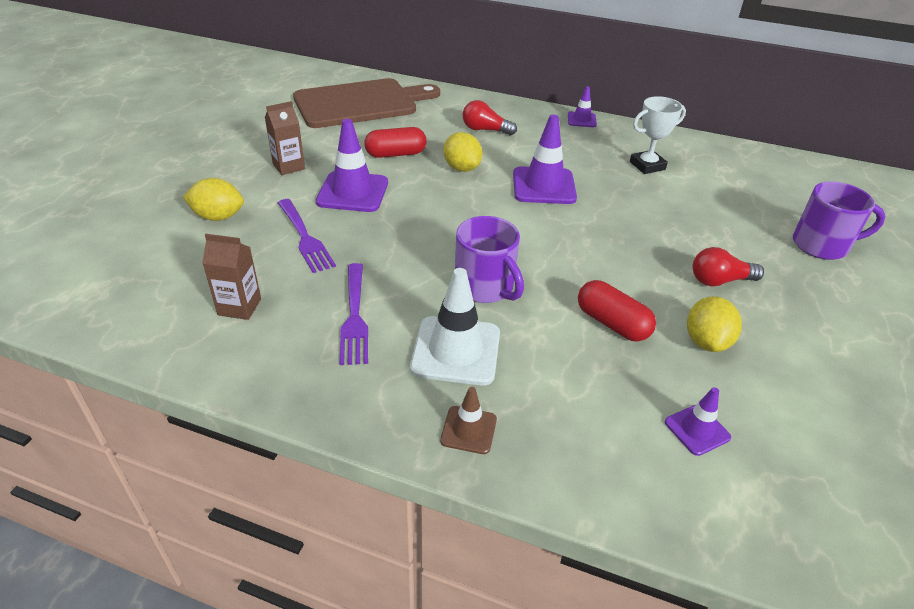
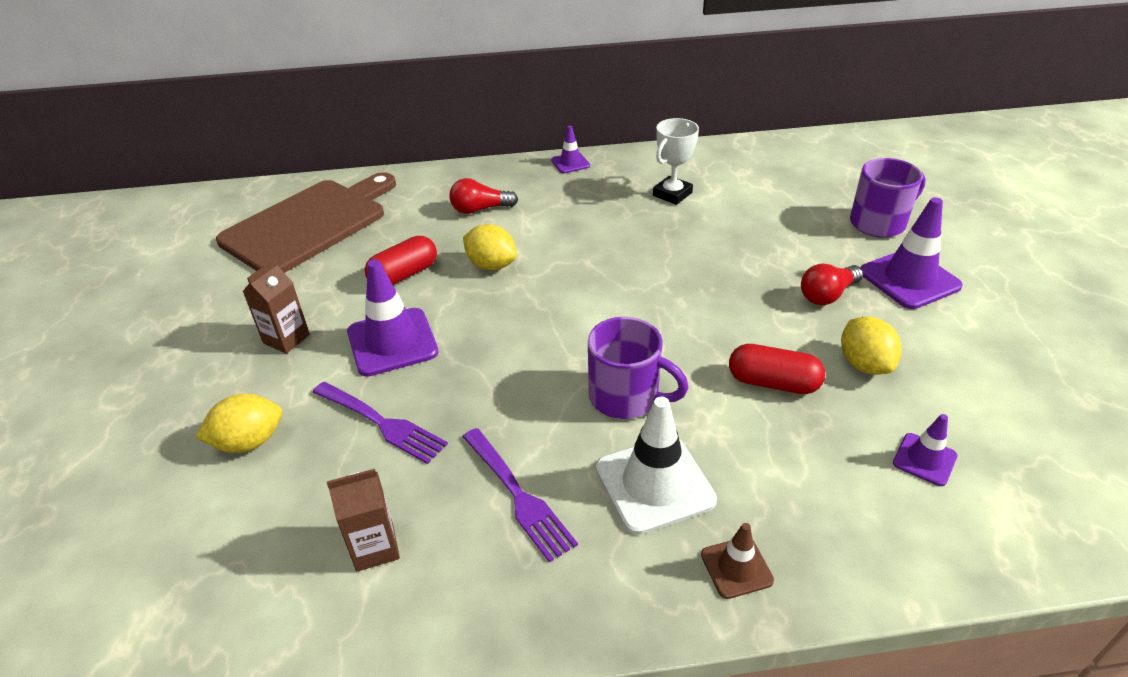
camera: 25 degrees left, 0 degrees up
purple traffic cone [513,115,577,204] -> purple traffic cone moved to [860,197,963,309]

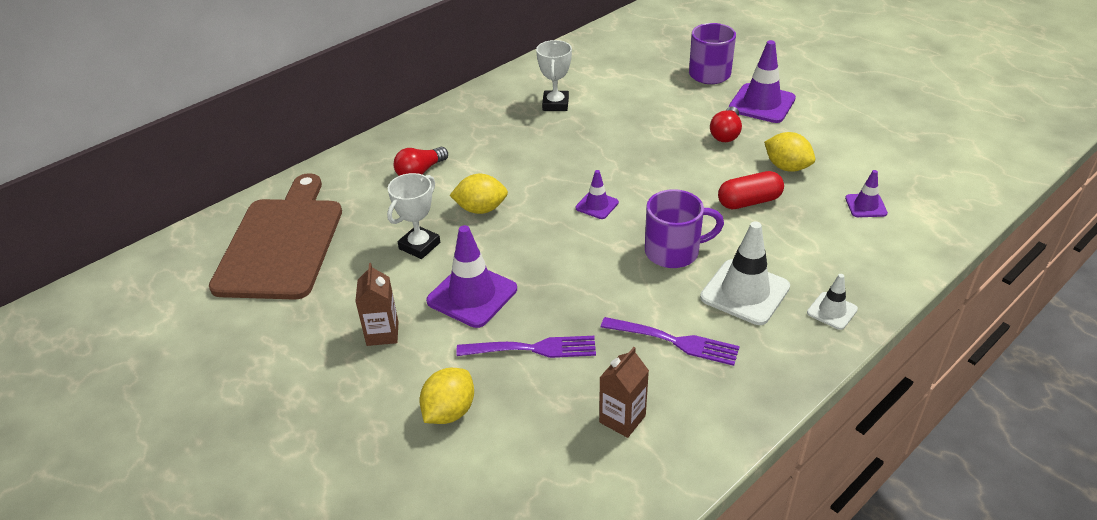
camera: 35 degrees left, 0 degrees up
red capsule [365,236,437,285] -> white trophy [387,173,440,259]
purple traffic cone [551,126,590,173] -> purple traffic cone moved to [576,170,619,219]
brown traffic cone [701,523,774,599] -> white traffic cone [807,274,858,330]

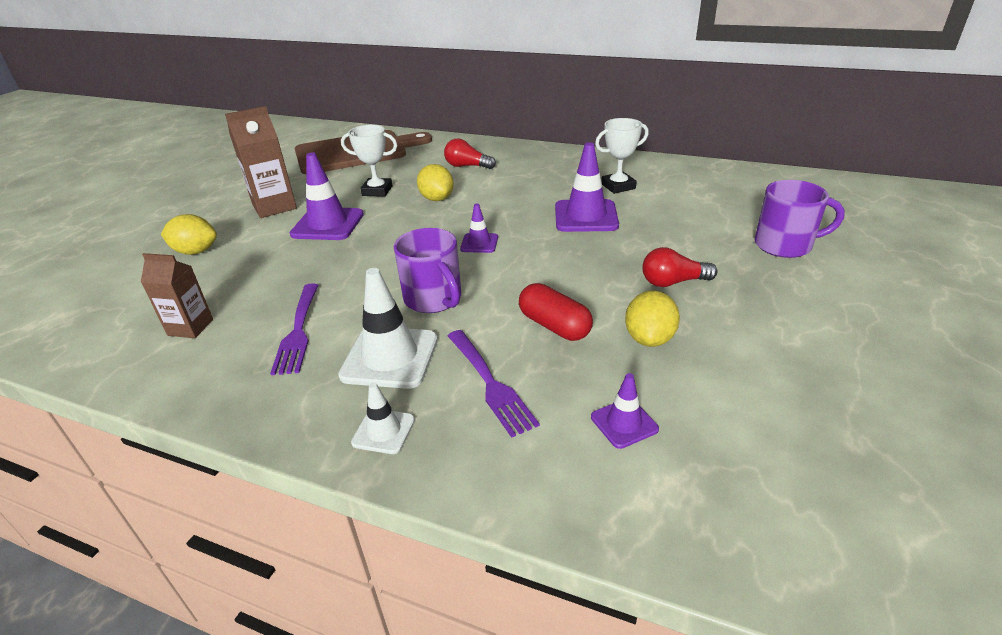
camera: 65 degrees right, 5 degrees down
brown carton [355,263,399,346] -> brown carton [225,106,297,218], size x1.55
purple fork [456,336,596,358] -> purple fork moved to [448,330,540,438]
purple traffic cone [729,40,796,123] -> purple traffic cone moved to [555,142,619,232]

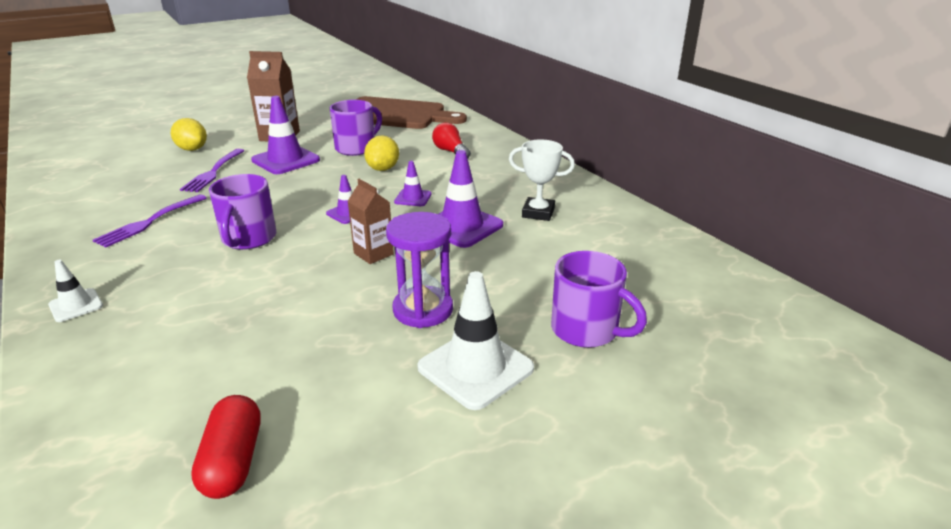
camera: 35 degrees right, 5 degrees down
brown carton [141,253,213,338] -> brown carton moved to [348,179,394,264]
white traffic cone [338,268,438,389] -> white traffic cone moved to [417,271,534,410]
white trophy [341,125,397,197] -> purple mug [330,100,382,156]
purple fork [448,330,540,438] -> purple fork moved to [180,149,244,192]
red capsule [519,283,593,341] -> red capsule moved to [191,395,261,499]
purple traffic cone [591,373,659,449] -> purple traffic cone moved to [394,161,432,206]
yellow lemon [625,290,680,347] -> none
red light bulb [643,247,718,287] -> purple hourglass [386,212,453,328]

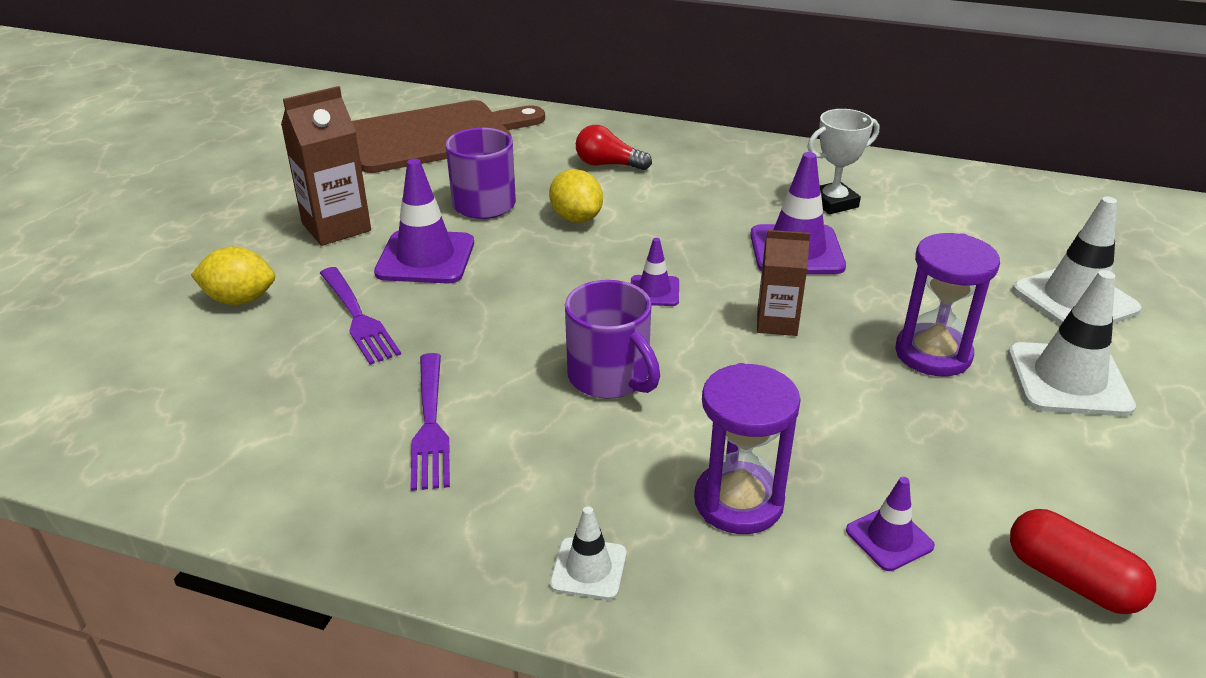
camera: 40 degrees left, 5 degrees up
purple traffic cone [394,161,432,206] -> purple traffic cone moved to [846,477,935,571]
purple mug [551,251,647,348] -> white traffic cone [1013,197,1141,325]
none -> purple hourglass [694,363,801,534]

